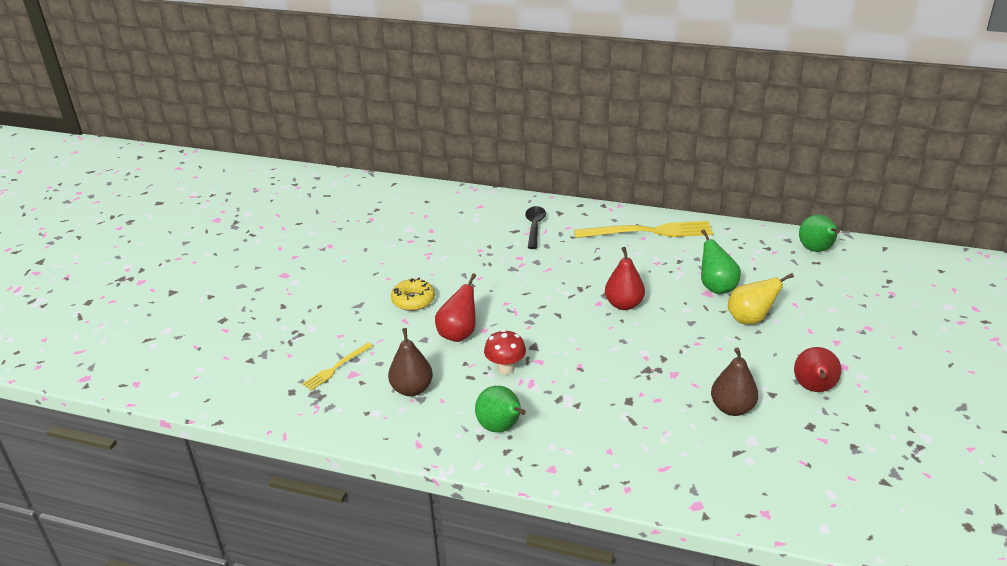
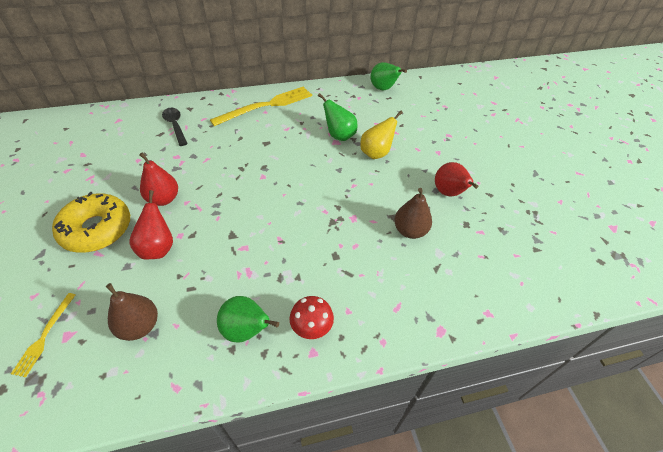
camera: 35 degrees left, 15 degrees up
yellow donut [391,278,435,311] -> yellow donut [52,192,130,253], size x1.64
red mushroom [484,330,526,375] -> red mushroom moved to [290,296,334,339]
red pear [605,247,645,310] -> red pear moved to [139,152,178,206]

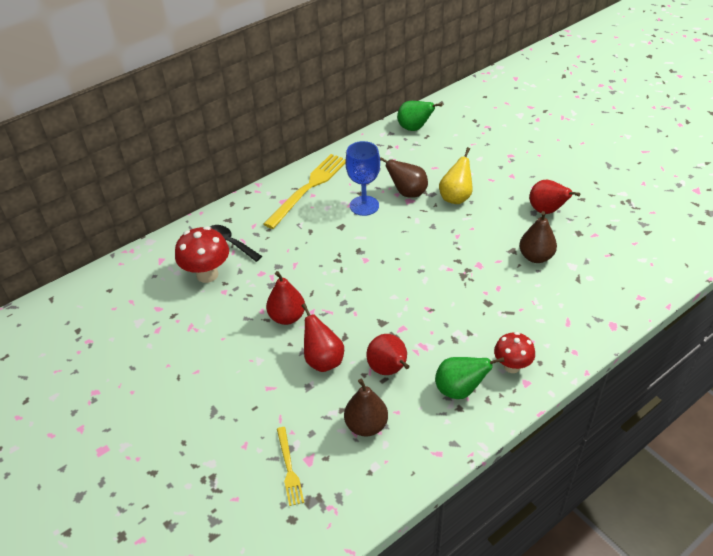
camera: 20 degrees left, 5 degrees down
yellow donut [52,192,130,253] -> none
green pear [318,93,358,141] -> brown pear [380,157,428,198]
none -> red mushroom [175,226,229,283]
none -> blue goblet [345,141,380,216]
none -> red pear [367,334,410,375]

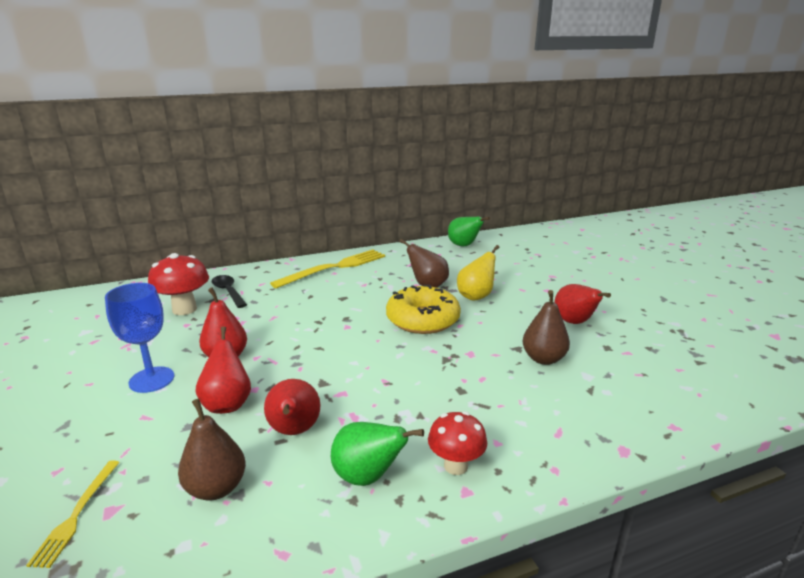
camera: 15 degrees right, 20 degrees down
blue goblet [345,141,380,216] -> blue goblet moved to [105,283,174,393]
none -> yellow donut [386,285,461,334]

